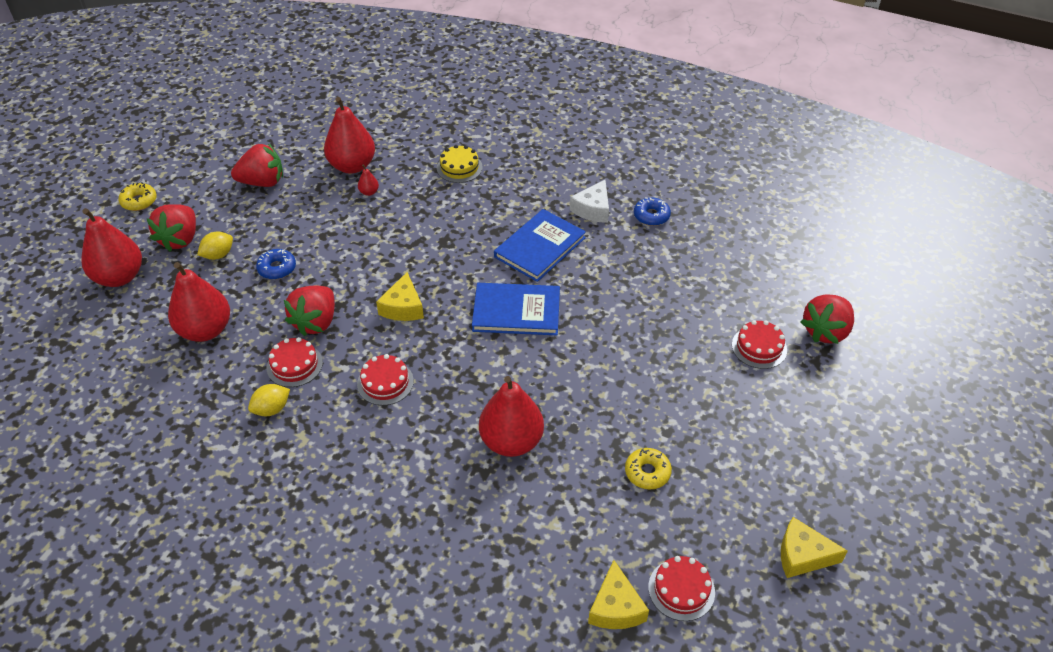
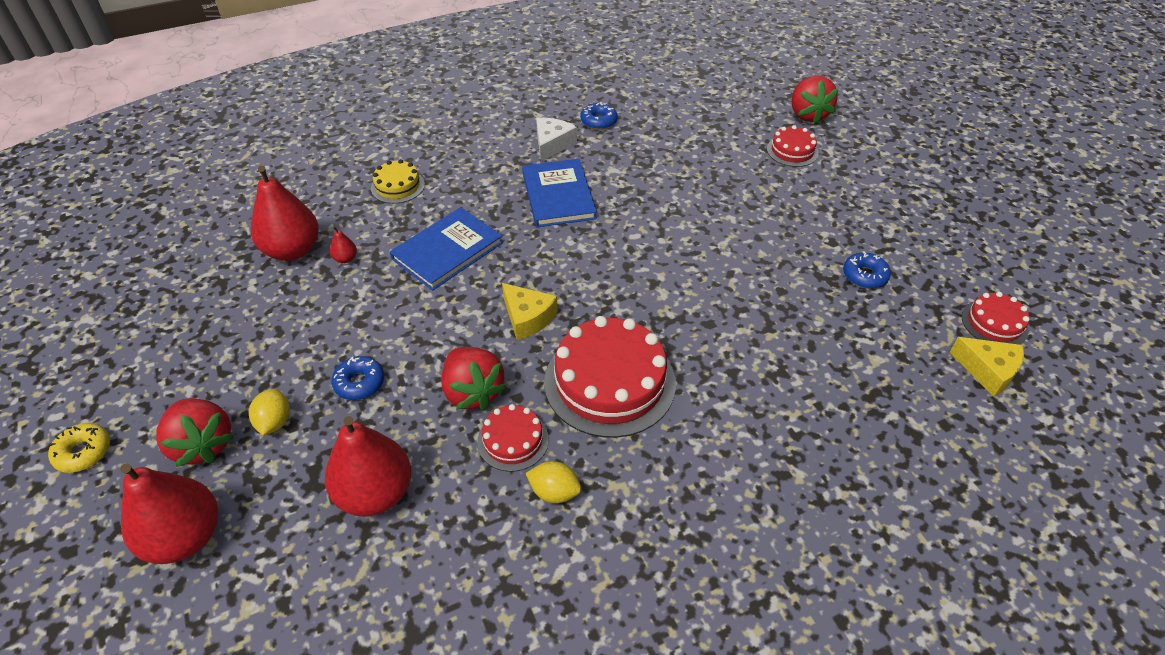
camera: 50 degrees left, 0 degrees up
red strawberry [231,143,283,187] -> none
yellow lemon [248,384,290,416] -> yellow lemon turned 75 degrees counterclockwise [526,461,581,503]
red cake [357,354,414,406] -> red cake [544,316,676,438], size x1.95
blue book [472,283,560,335] -> blue book moved to [390,207,503,291]
red pear [479,376,544,457] -> none
white cheese [570,180,609,223] -> white cheese turned 135 degrees counterclockwise [536,118,577,161]
yellow donut [625,448,672,490] -> blue donut [843,252,891,289]
yellow cheese [781,517,848,578] -> none

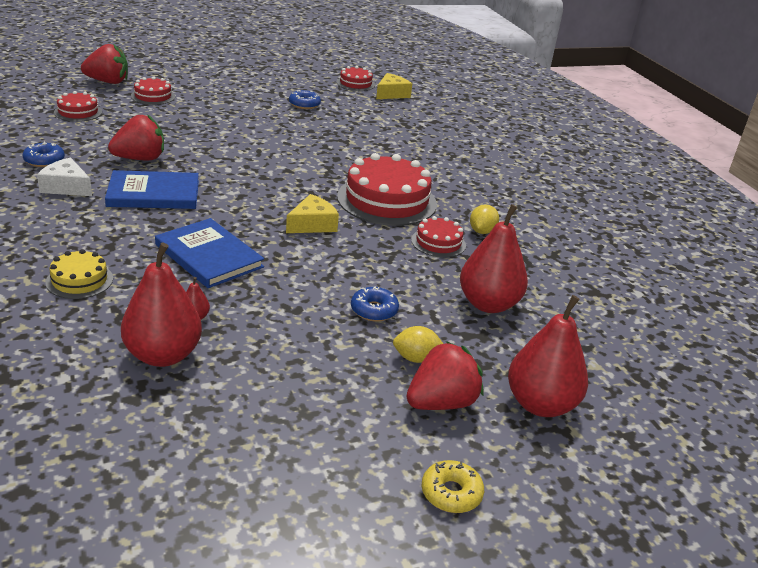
camera: 90 degrees left, 15 degrees down
red strawberry [441,347,507,410] -> red strawberry moved to [108,114,164,160]
none -> red cake [54,91,102,122]

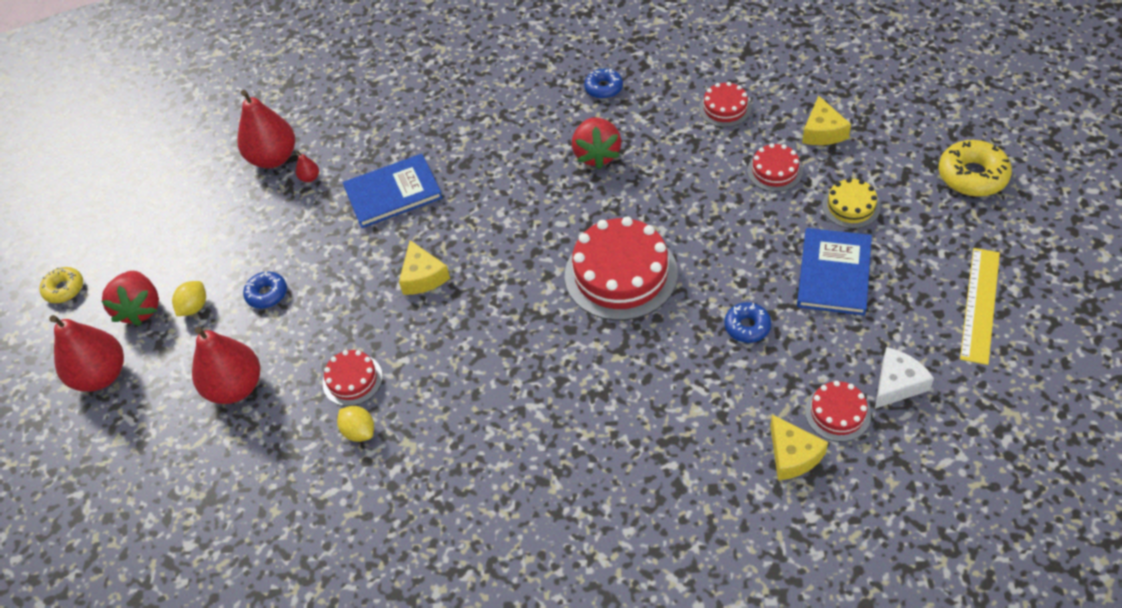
camera: 120 degrees right, 20 degrees up
white cheese [37,157,92,196] -> white cheese moved to [875,347,934,409]
yellow cake [45,249,113,299] -> yellow cake moved to [822,178,880,229]
red strawberry [81,44,128,84] -> yellow cheese [802,96,851,145]
blue book [105,170,199,209] -> blue book moved to [797,228,872,316]
red cake [337,153,437,226] -> red cake moved to [565,217,678,320]
none -> yellow donut [939,140,1012,197]
none -> yellow ruler [960,248,1000,365]

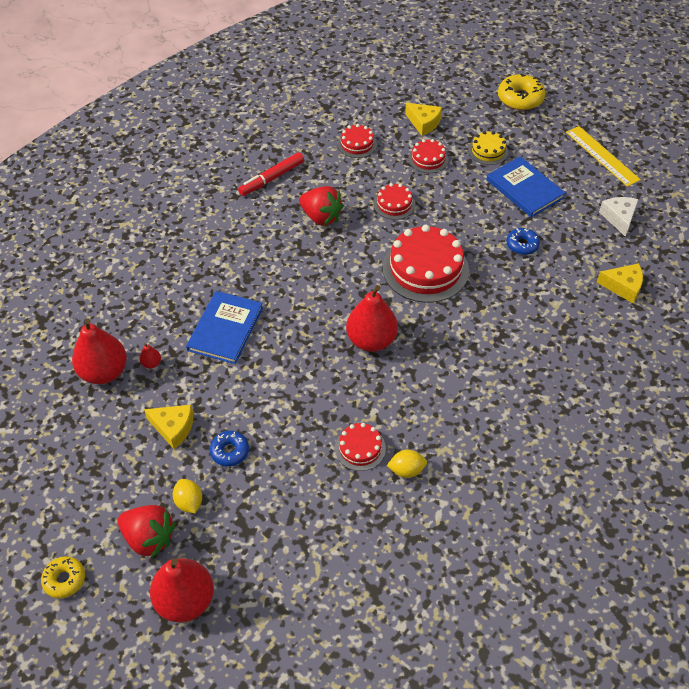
camera: 55 degrees left, 0 degrees up
red pear [192,327,260,404] -> red pear moved to [346,285,398,352]
yellow cheese [399,240,450,295] -> yellow cheese moved to [144,405,194,449]
blue donut [584,68,623,99] -> red marker [238,152,304,196]
red cake [805,381,871,442] -> red cake moved to [374,183,415,220]

